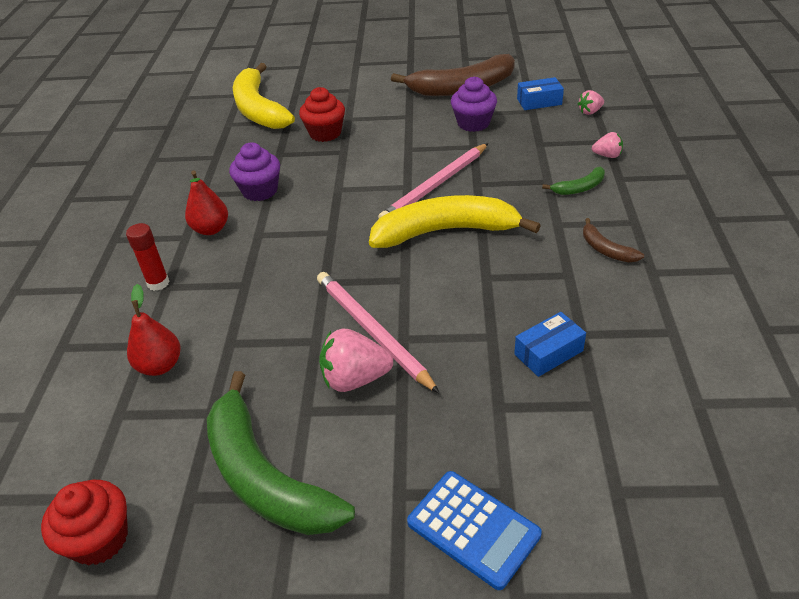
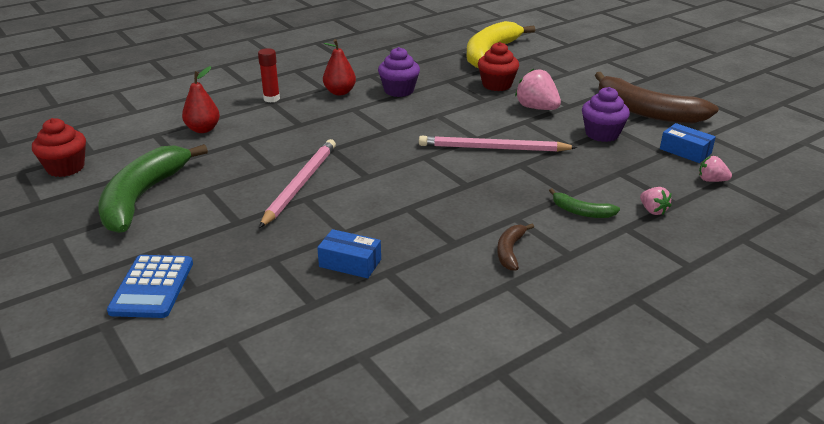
camera: 50 degrees right, 10 degrees down
pink strawberry [319,329,393,392] -> pink strawberry moved to [515,68,561,110]
yellow banana [369,195,541,248] -> none

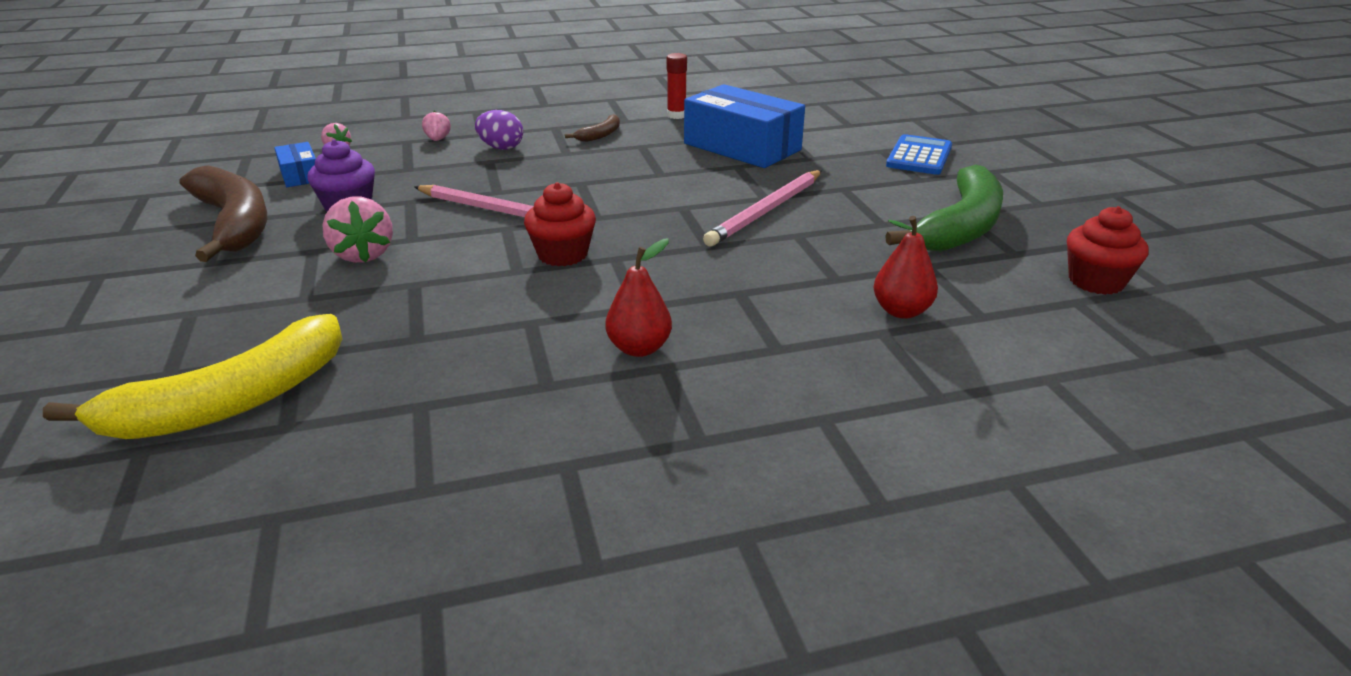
camera: 160 degrees left, 0 degrees up
red glue stick [258,48,280,102] -> red glue stick moved to [667,53,687,119]
blue box [317,229,381,278] -> blue box [684,84,805,168], size x2.07
purple cupcake [378,47,420,97] -> none
red cupcake [478,42,519,91] -> red cupcake moved to [524,182,596,266]
green banana [549,188,620,218] -> purple egg [475,110,523,150]

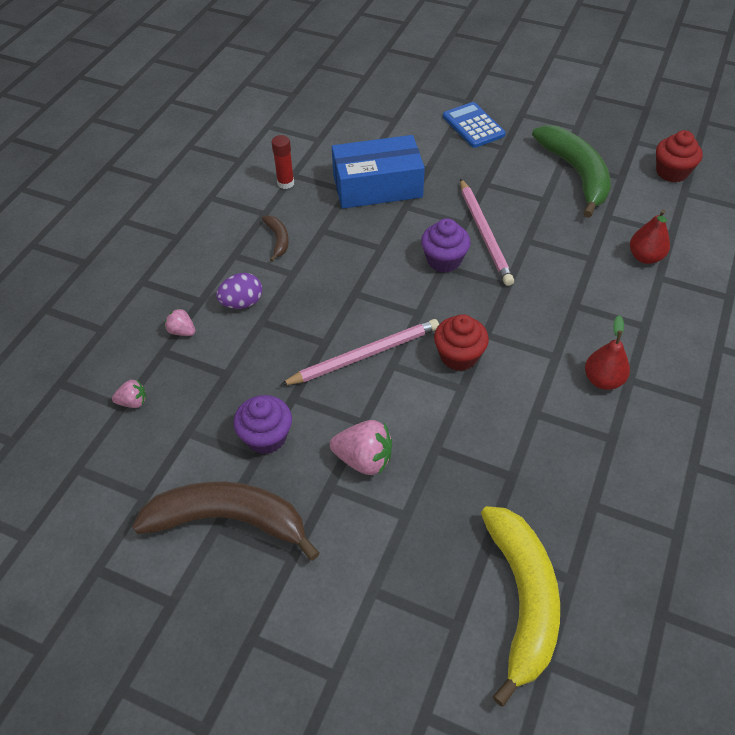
camera: 50 degrees left, 20 degrees up
blue box [274,142,316,187] -> none
none -> purple cupcake [421,218,471,273]

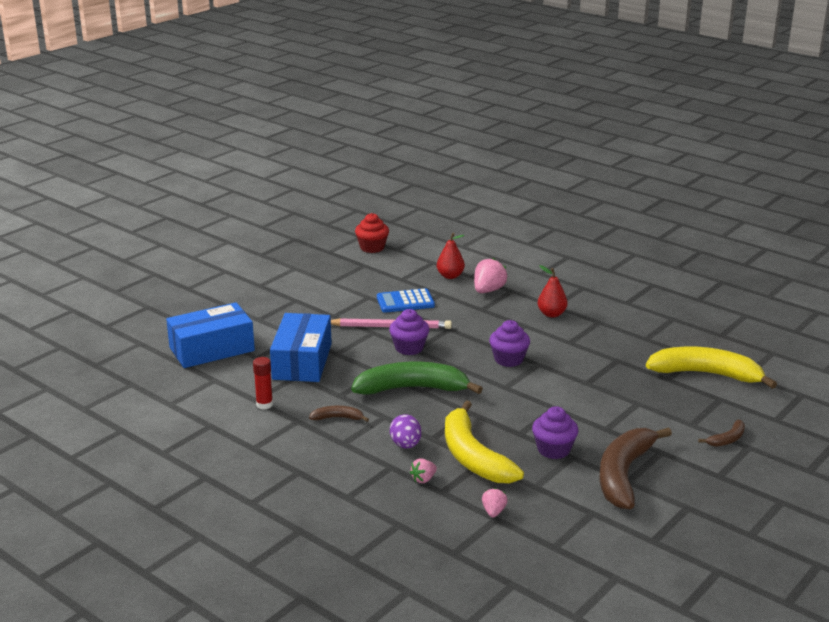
camera: 75 degrees left, 25 degrees down
pink pencil [280,319,439,385] -> none
pink strawberry [330,420,392,475] -> pink strawberry moved to [474,258,507,293]
red cupcake [434,314,489,371] -> purple cupcake [489,320,530,367]
blue calculator [443,102,506,148] -> blue calculator moved to [377,288,435,313]
green banana [532,125,611,218] -> green banana moved to [351,362,483,395]
none -> blue box [166,302,255,368]
none -> yellow banana [445,401,524,484]
none -> brown banana [698,420,745,447]

